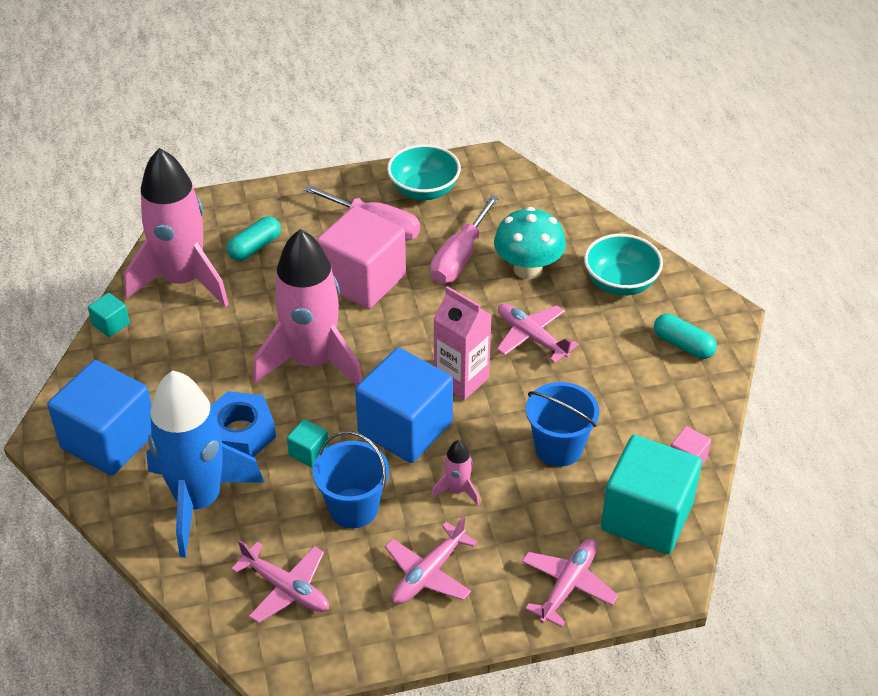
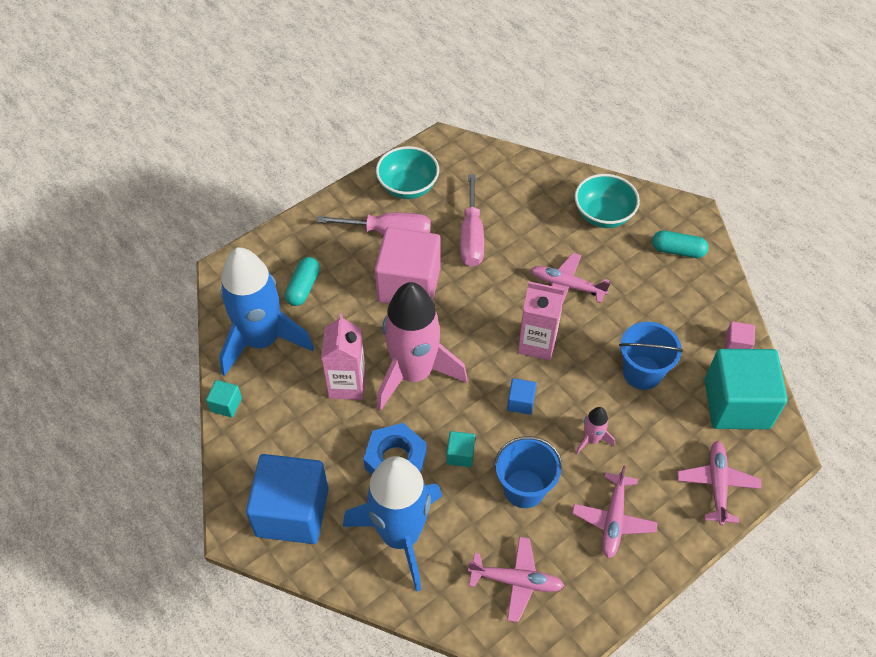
camera: 25 degrees left, 10 degrees up
pink rocket [124,148,229,307] -> blue rocket [219,247,314,376]
blue cube [355,348,453,463] -> blue cube [507,378,537,415], size x0.42
turquoise mushroom [494,207,566,279] -> none
none -> pink carton [321,314,366,400]

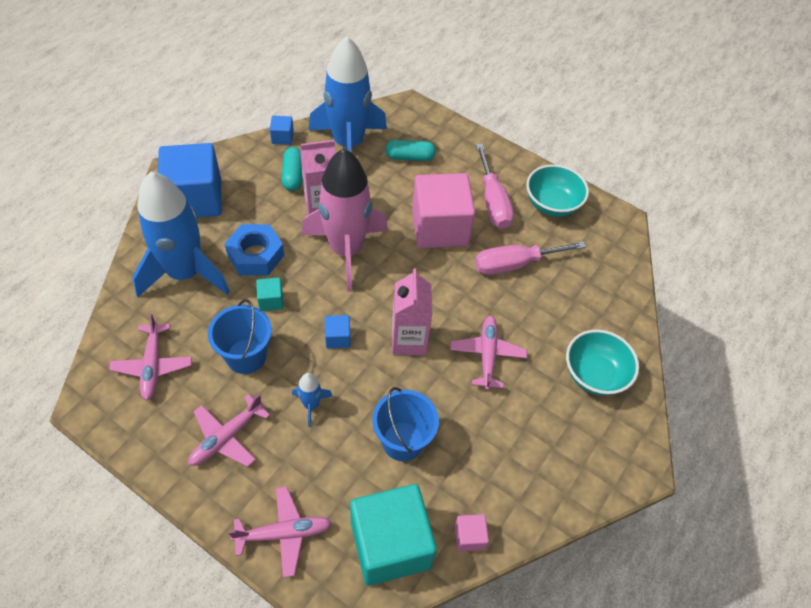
camera: 70 degrees right, 0 degrees up
turquoise cube [206,380,242,418] -> blue cube [270,116,294,145]
pink plane [572,465,658,559] -> pink plane turned 45 degrees counterclockwise [188,394,270,467]
pink rocket [576,407,615,454] -> blue rocket [292,373,333,427]
turquoise capsule [652,230,709,258] -> turquoise capsule moved to [281,147,302,191]

